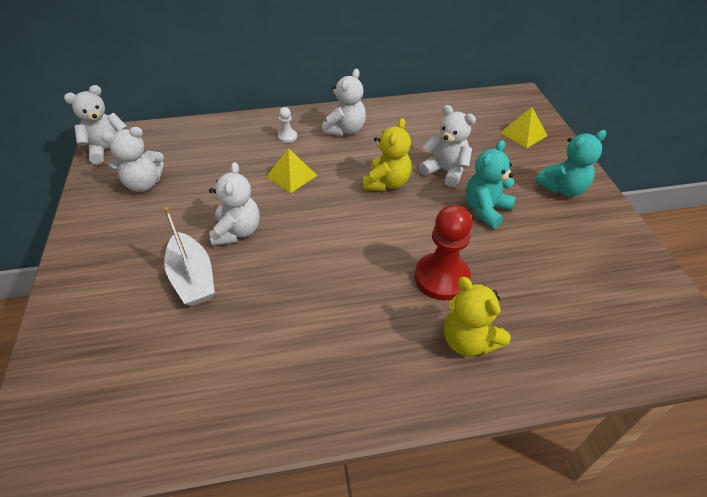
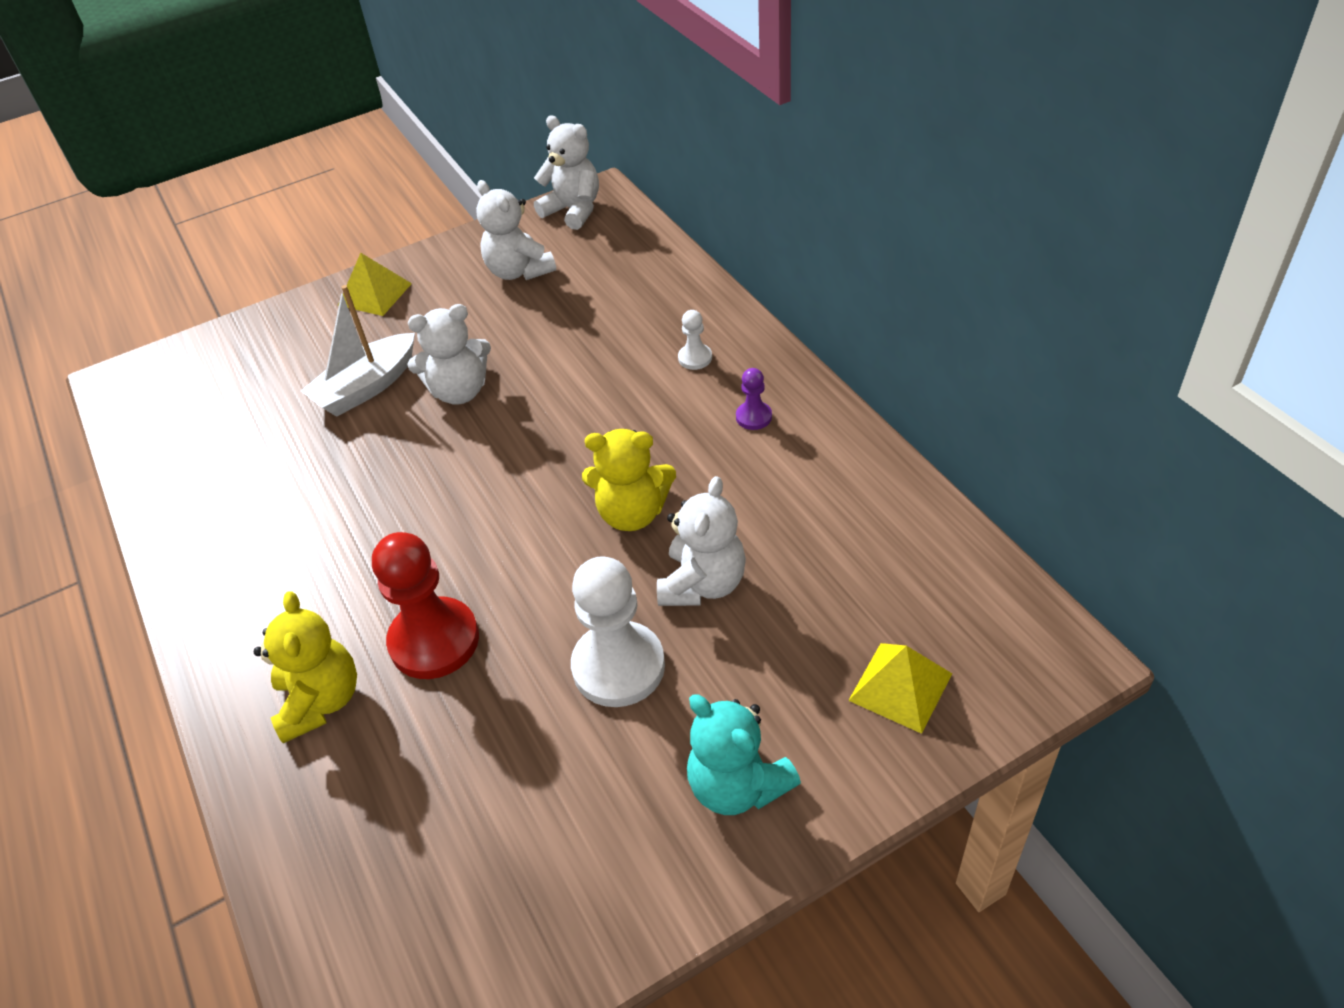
camera: 75 degrees right, 0 degrees up
yellow pyramid [266,148,318,193] -> yellow pyramid moved to [338,253,412,316]
white teddy bear [322,69,366,136] -> purple pawn [736,368,772,430]
yellow teddy bear [444,277,511,356] -> yellow teddy bear turned 135 degrees clockwise [254,591,357,743]
turquoise teddy bear [466,140,516,229] -> white pawn [571,556,665,707]

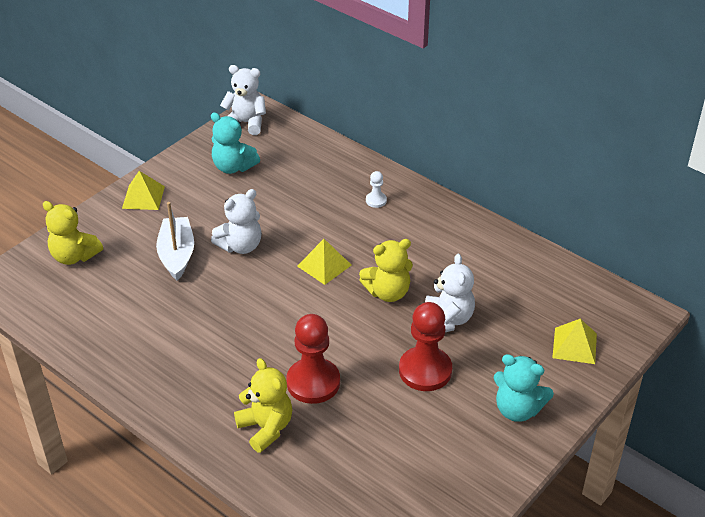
camera: 25 degrees left, 5 degrees down
white boat [301,285,415,417] -> white boat turned 150 degrees clockwise [156,202,194,280]
white teddy bear [476,180,556,280] -> turquoise teddy bear [211,112,260,174]
white pawn [571,556,665,707] -> red pawn [399,302,452,391]
purple pawn [736,368,772,430] -> none
none -> yellow teddy bear [43,201,103,265]
none -> yellow pyramid [297,239,351,285]

